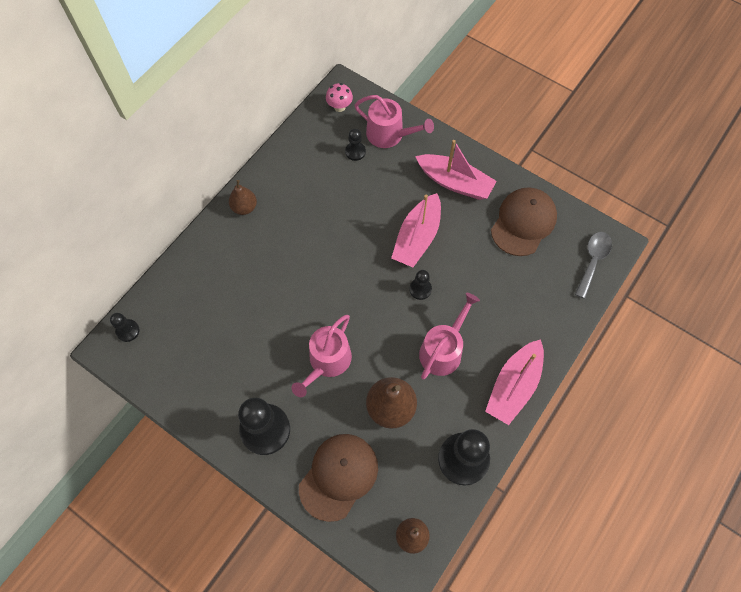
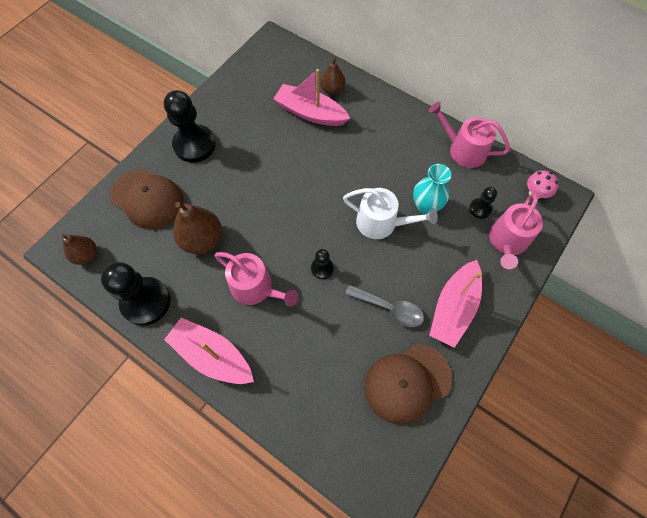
camera: 90 degrees right, 0 degrees up
black pawn [110,313,140,342] -> none
brown pear [229,180,257,215] -> brown pear moved to [320,57,345,95]
pink watering can [291,315,352,397] -> pink watering can moved to [428,102,510,168]
pink boat [391,193,441,267] -> pink boat moved to [273,69,350,126]
brown cap [491,187,557,256] -> brown cap turned 120 degrees clockwise [364,344,452,424]
grey spoon [575,232,612,299] -> grey spoon moved to [345,285,424,327]
none -> white watering can [343,188,438,239]
none -> turquoise vase [413,164,452,215]

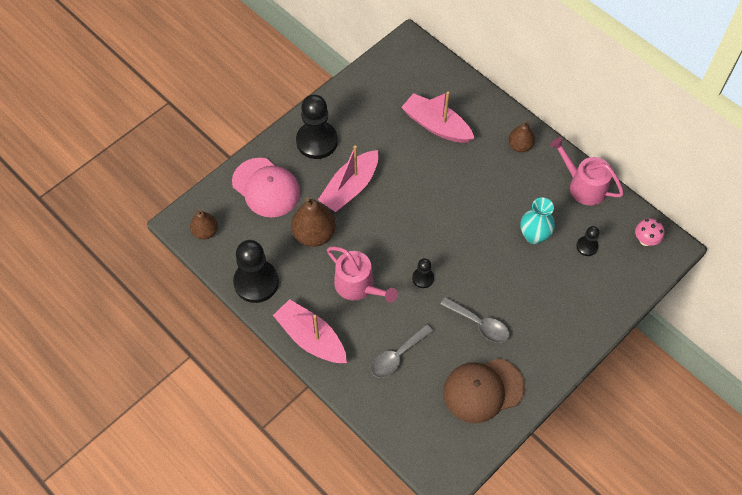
camera: 10 degrees right, 5 degrees down
brown cap [110,169,183,229] -> pink cap [232,158,300,217]
brown pear [320,57,345,95] -> brown pear moved to [508,121,535,152]
white watering can [343,188,438,239] -> none
pink boat [429,260,482,348] -> pink boat moved to [318,146,378,212]
pink watering can [489,193,543,269] -> none
none -> grey spoon [371,324,433,378]

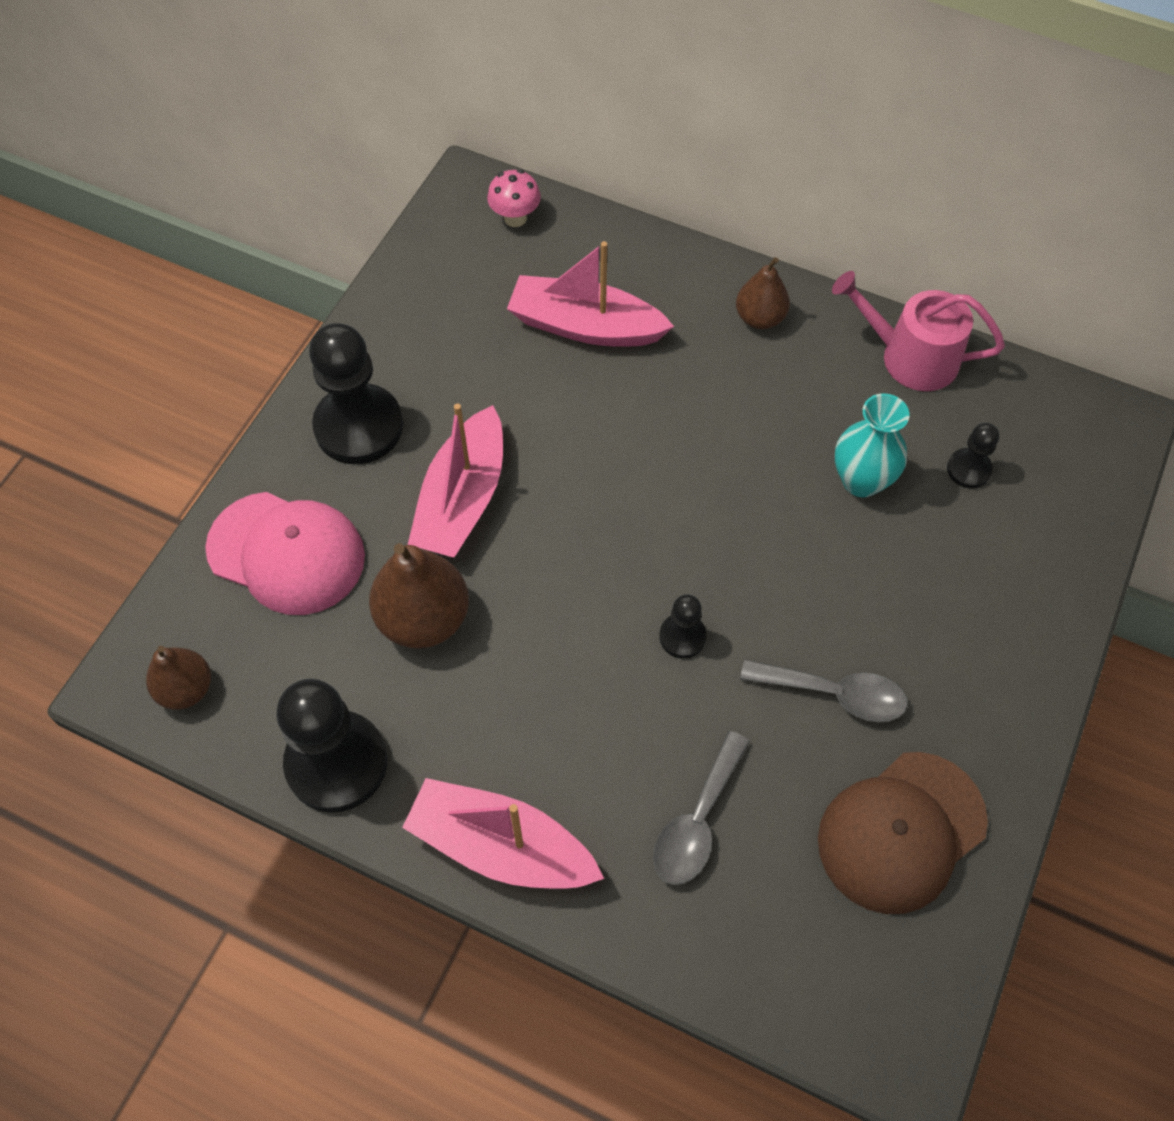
camera: 20 degrees left, 0 degrees up
pink watering can [327,246,398,303] -> none
pink mushroom [635,218,665,246] -> pink mushroom moved to [487,169,541,227]

